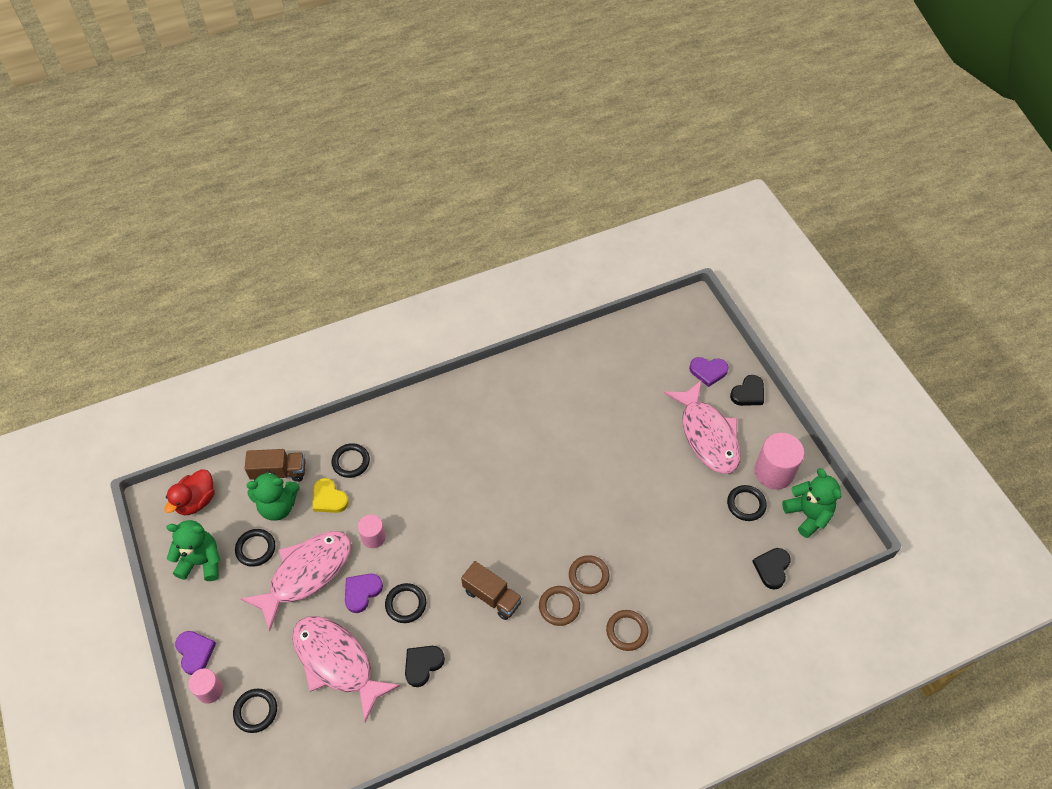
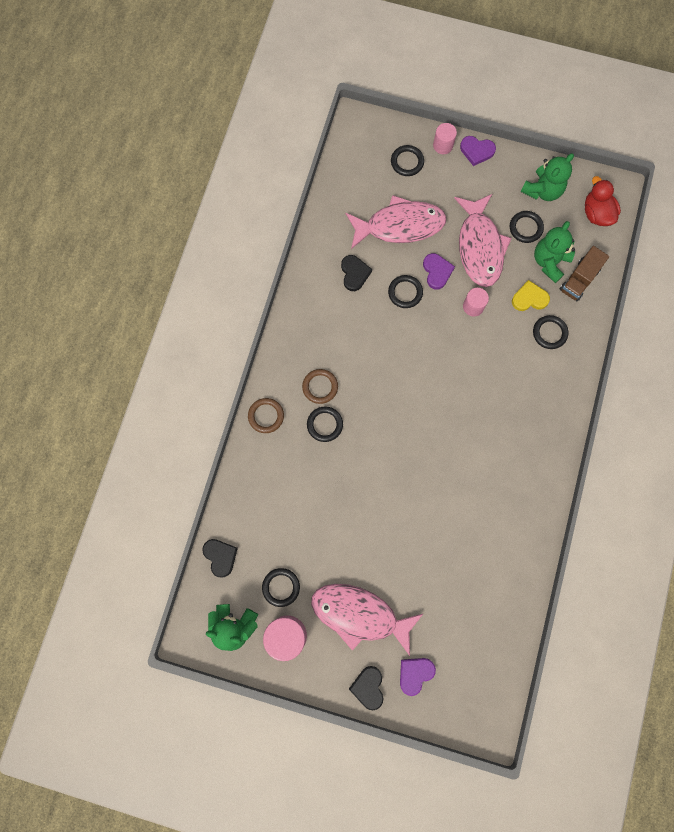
camera: 130 degrees right, 20 degrees up
brown truck [461,561,522,620] -> none
brown ring [569,555,609,594] -> black ring [307,406,343,442]

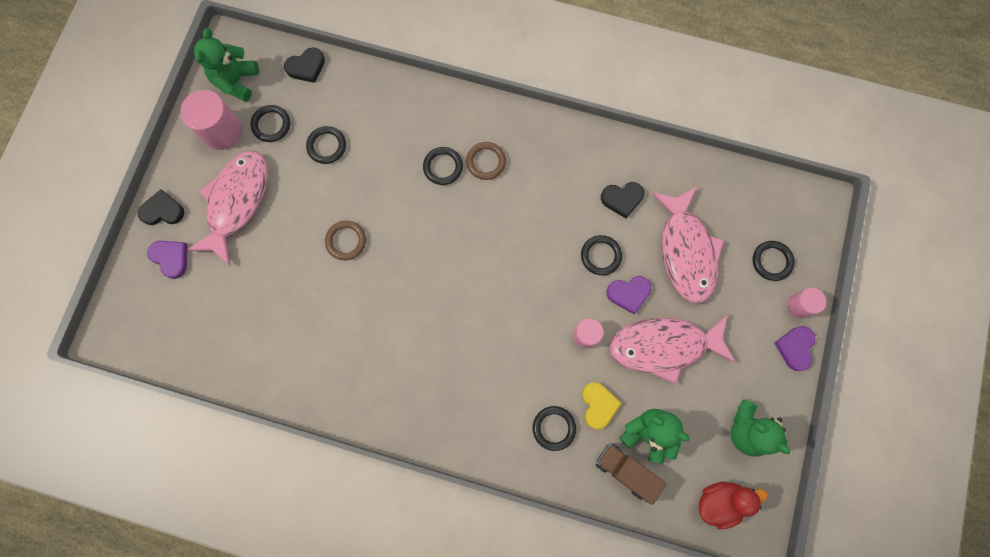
camera: 90 degrees right, 0 degrees up
brown ring [248,398,284,433] -> brown ring moved to [325,221,366,260]
black ring [510,211,544,243] -> black ring moved to [306,126,346,164]

